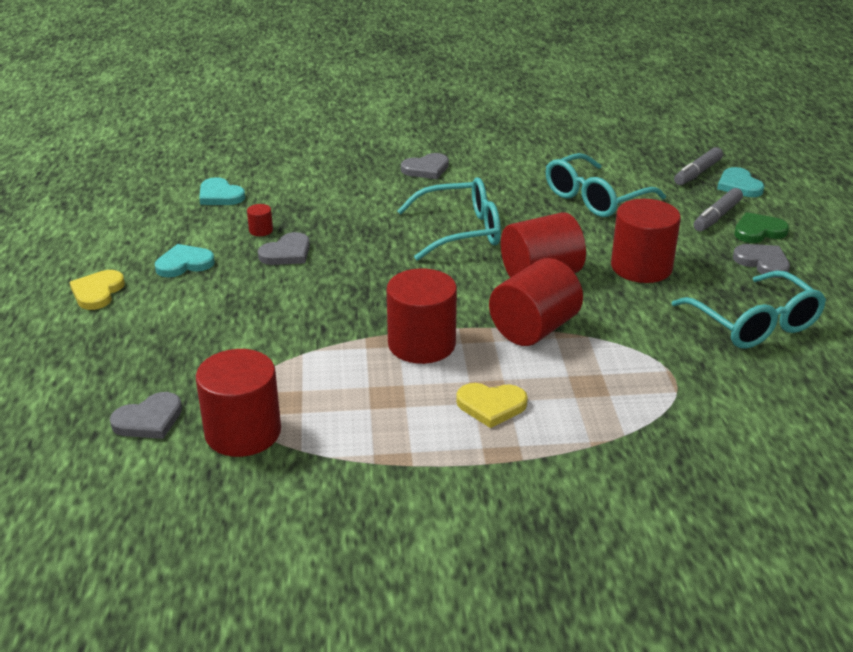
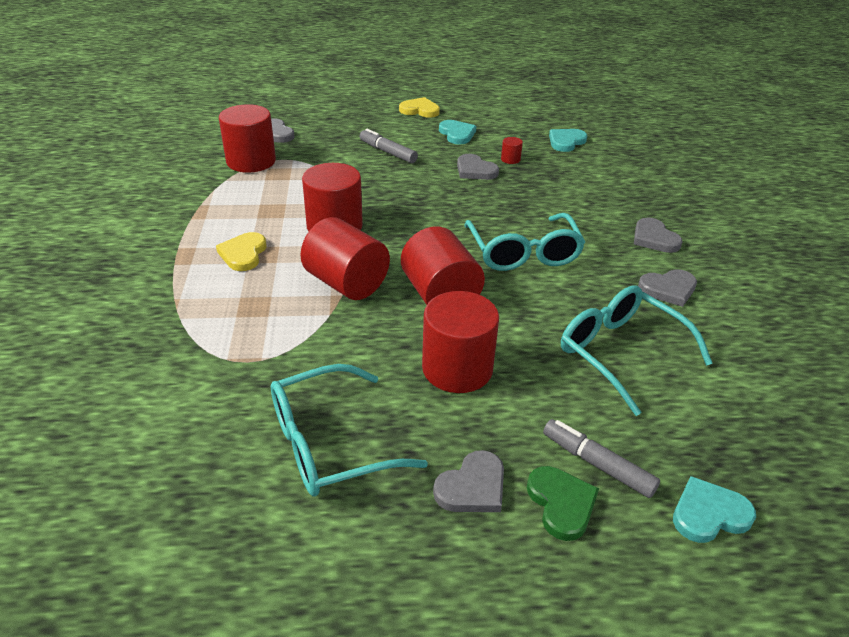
camera: 90 degrees right, 5 degrees up
grey marker [674,147,723,185] -> grey marker moved to [360,129,418,163]
none -> grey heart [638,269,697,307]

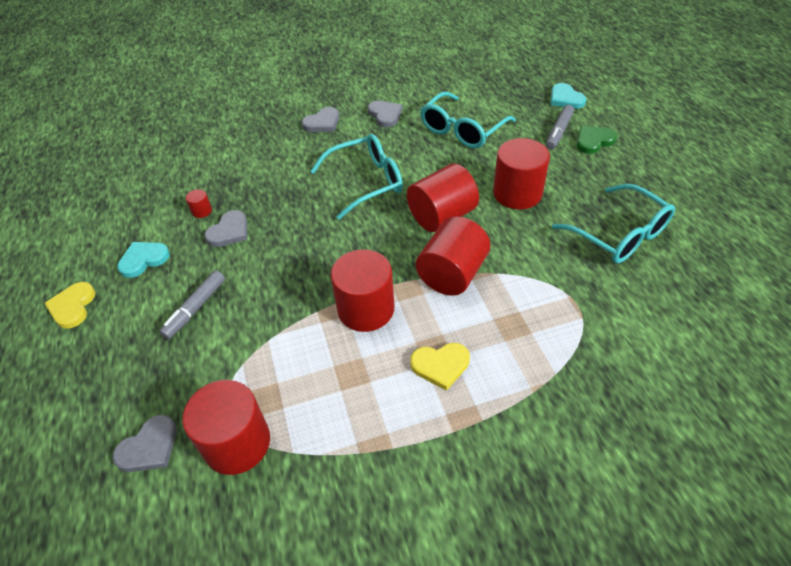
camera: 100 degrees left, 10 degrees up
grey heart [433,450,504,512] -> none
turquoise heart [549,129,587,152] -> none

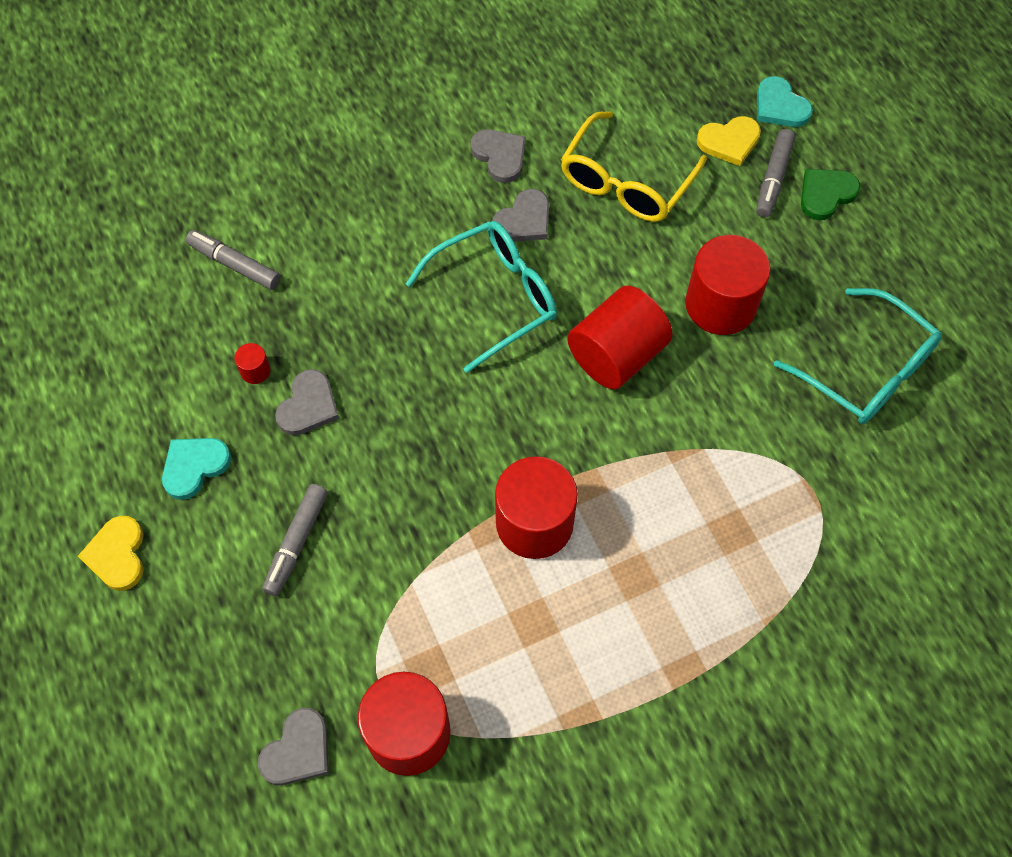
camera: 10 degrees left, 15 degrees up
grey heart [302,107,339,132] -> grey heart moved to [492,189,549,242]
yellow heart [410,343,470,391] -> yellow heart moved to [697,116,761,166]
red cylinder [416,216,490,296] -> none
turquoise glasses [420,92,516,148] -> yellow glasses [561,111,707,222]
none -> grey marker [186,230,281,290]

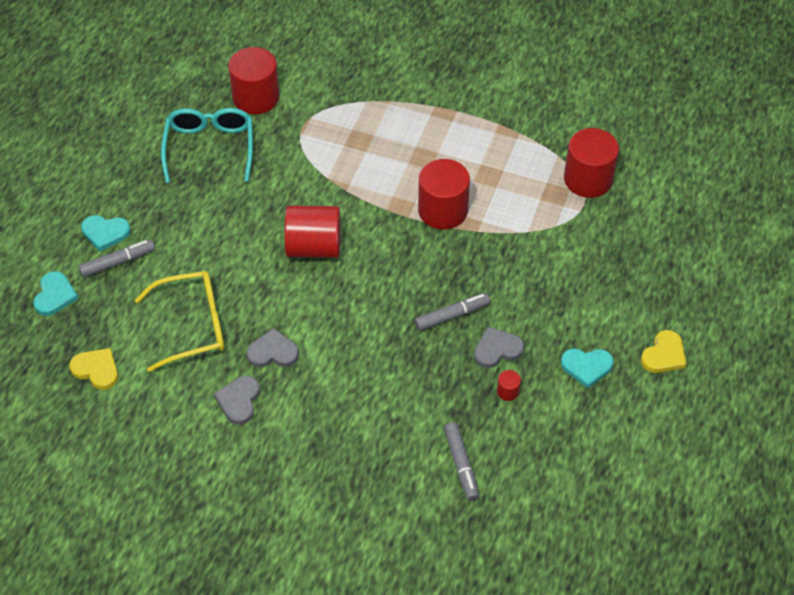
camera: 135 degrees left, 10 degrees down
grey heart [258,708,329,785] -> none
grey marker [262,484,328,596] -> grey marker moved to [415,293,490,331]
turquoise glasses [406,221,557,373] -> none
red cylinder [685,235,771,335] -> red cylinder moved to [228,47,280,114]
yellow heart [697,116,761,166] -> yellow heart moved to [69,348,118,390]
green heart [801,169,861,220] -> turquoise heart [81,215,131,251]

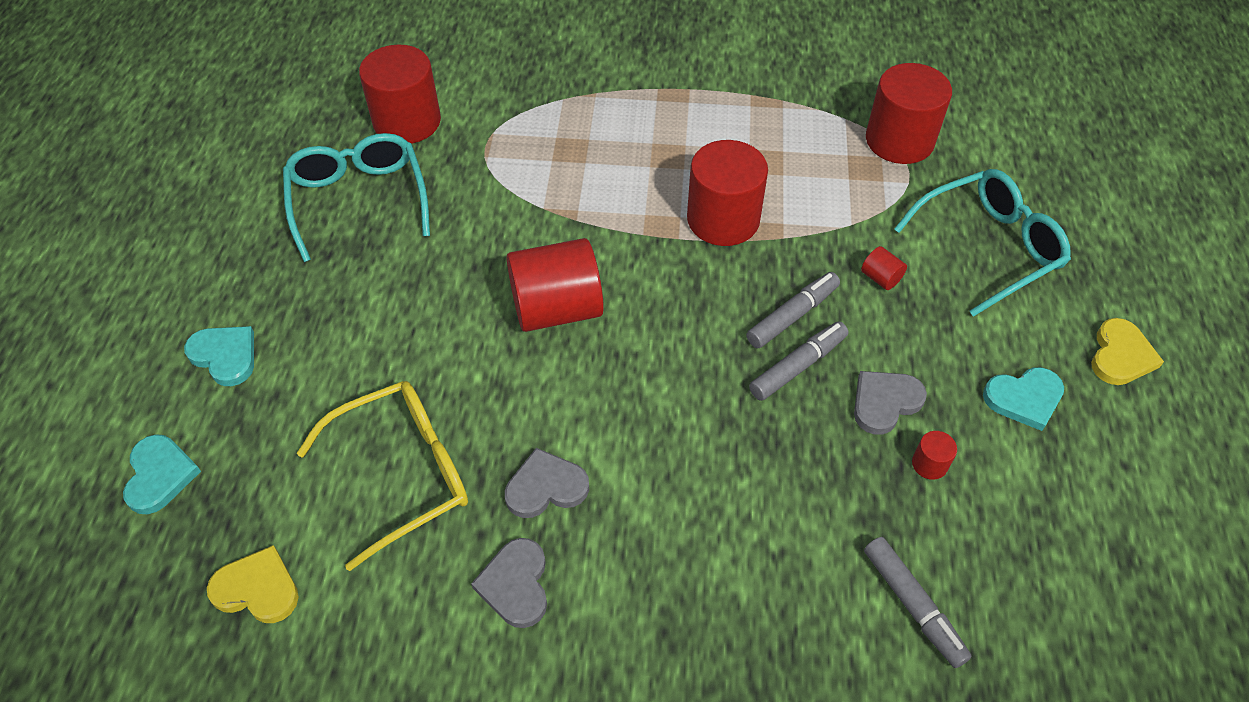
camera: 15 degrees left, 0 degrees up
grey marker [78,240,155,278] -> grey marker moved to [746,272,840,348]
turquoise heart [81,215,131,251] -> turquoise heart turned 135 degrees counterclockwise [184,326,254,386]
none -> red cylinder [861,246,907,290]
none -> turquoise glasses [894,169,1071,317]

